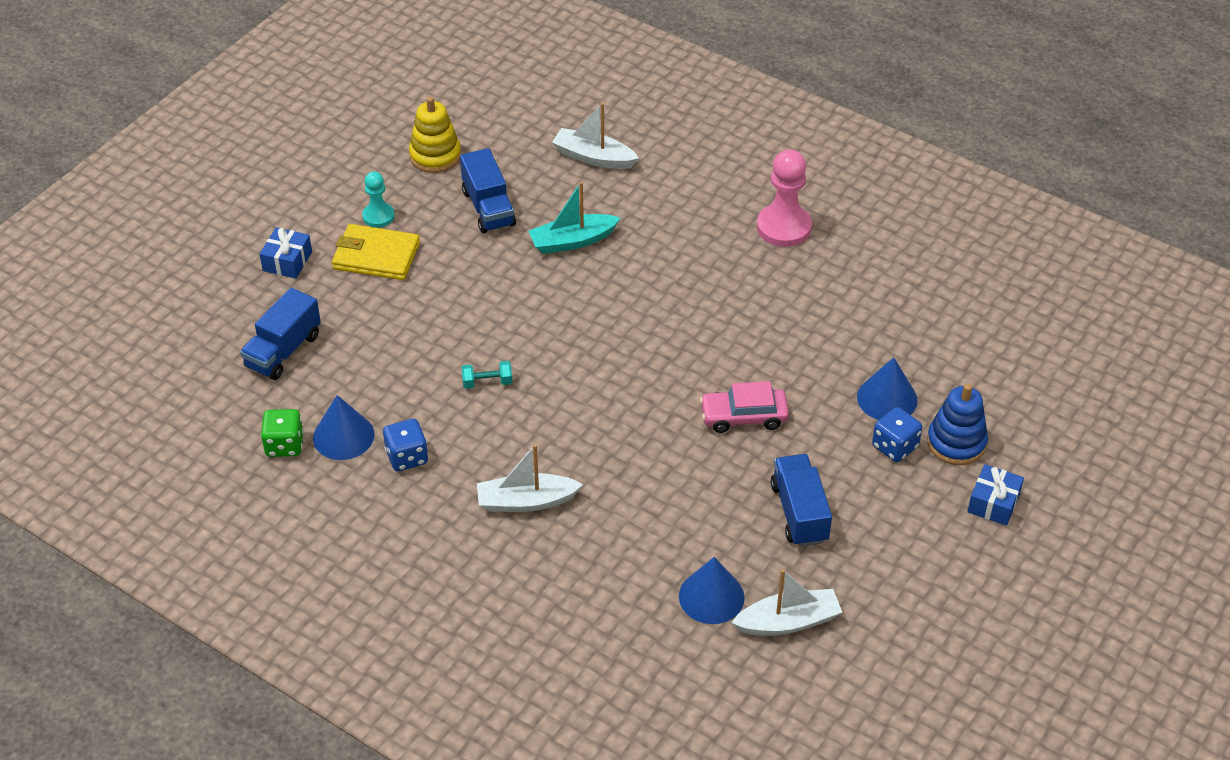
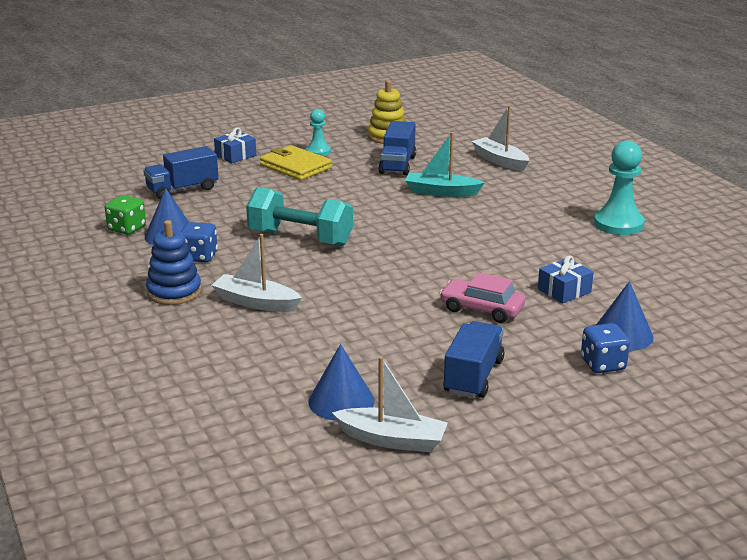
camera: 30 degrees right, 20 degrees down
turquoise dumbbell [461,361,512,389] -> turquoise dumbbell [246,187,353,246], size x2.37
pink pawn [757,149,812,247] -> turquoise pawn [594,141,644,235]
blue stacking toy [927,384,988,465] -> blue stacking toy moved to [146,220,201,305]
blue gift [967,464,1024,526] -> blue gift moved to [538,256,594,304]

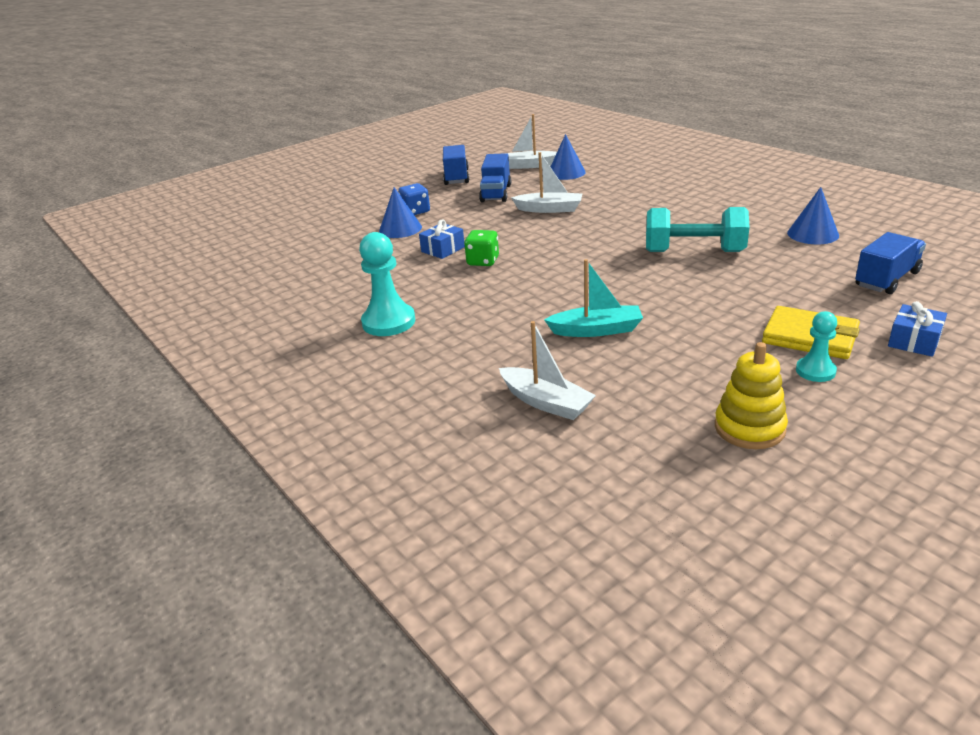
camera: 170 degrees right, 5 degrees up
green dice [105,195,146,235] -> green dice moved to [464,230,499,266]
blue stacking toy [146,220,201,305] -> none
blue dice [181,222,218,262] -> none
white boat [211,234,302,312] -> white boat moved to [511,152,582,213]
blue truck [378,121,416,176] -> blue truck moved to [443,145,469,185]
pink car [440,272,525,323] -> none

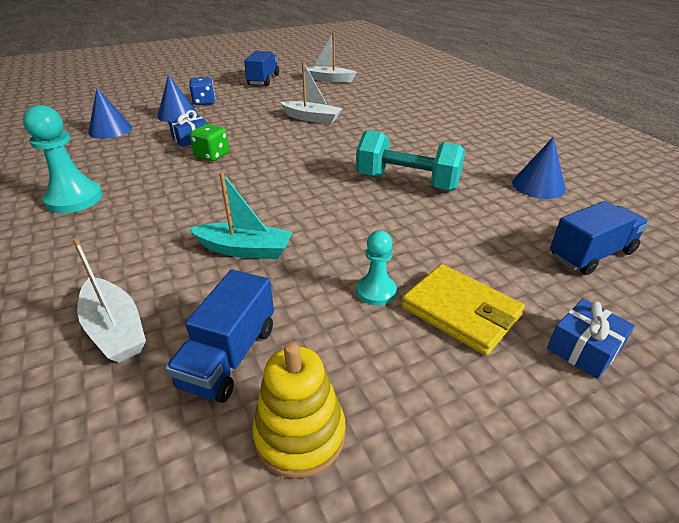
camera: 10 degrees right, 5 degrees up
blue truck [479,153,511,202] -> blue truck moved to [166,270,274,403]
blue cone [551,134,586,180] -> blue cone moved to [88,88,132,139]
turquoise pawn [796,311,837,382] -> turquoise pawn moved to [357,231,397,306]

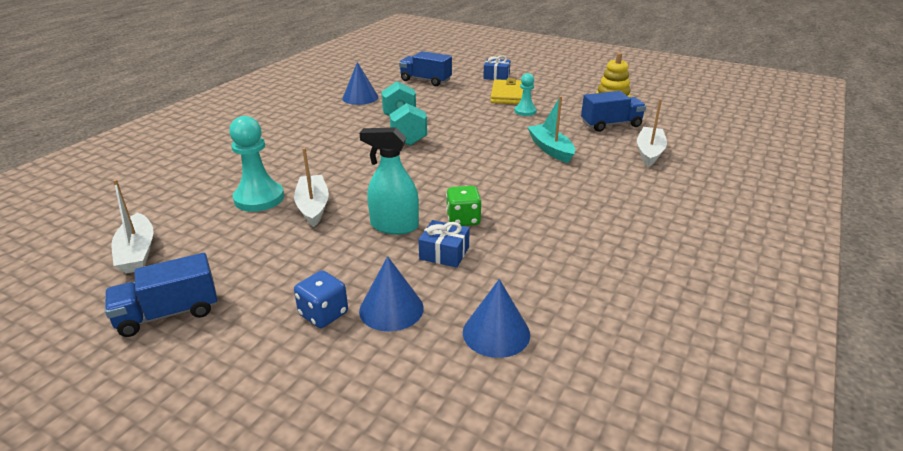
camera: 125 degrees left, 5 degrees down
turquoise pawn [23,105,103,213] -> turquoise pawn moved to [229,116,284,212]
none -> turquoise spray bottle [360,127,419,234]

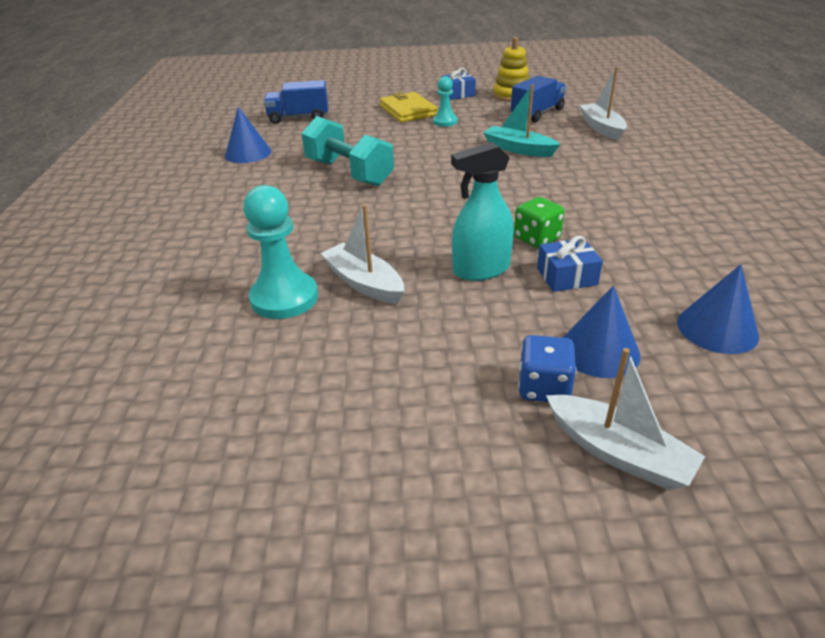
camera: 30 degrees left, 5 degrees up
blue truck [105,253,217,337] -> none
white boat [111,179,154,274] -> white boat moved to [546,348,705,490]
blue gift [483,55,510,80] -> blue gift moved to [441,68,476,100]

